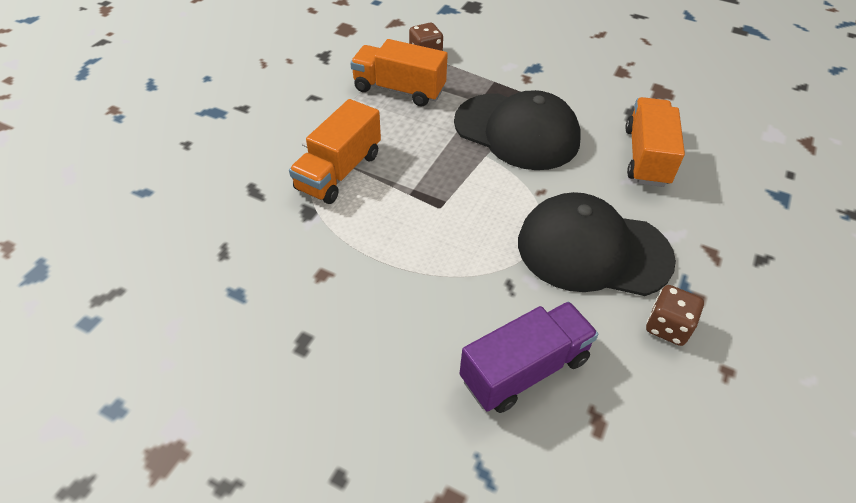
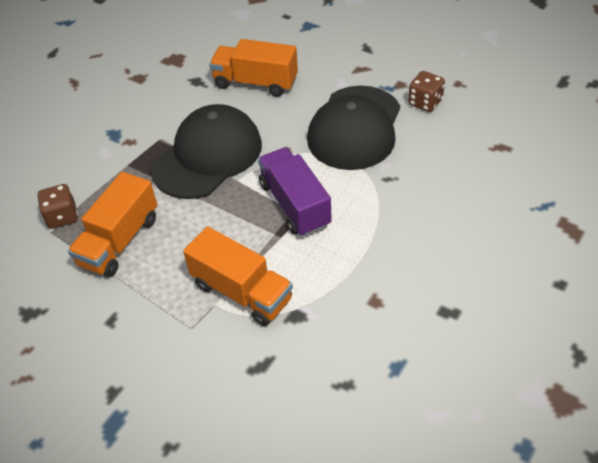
camera: 80 degrees left, 0 degrees up
purple truck [459,301,598,413] -> purple truck moved to [258,147,332,237]

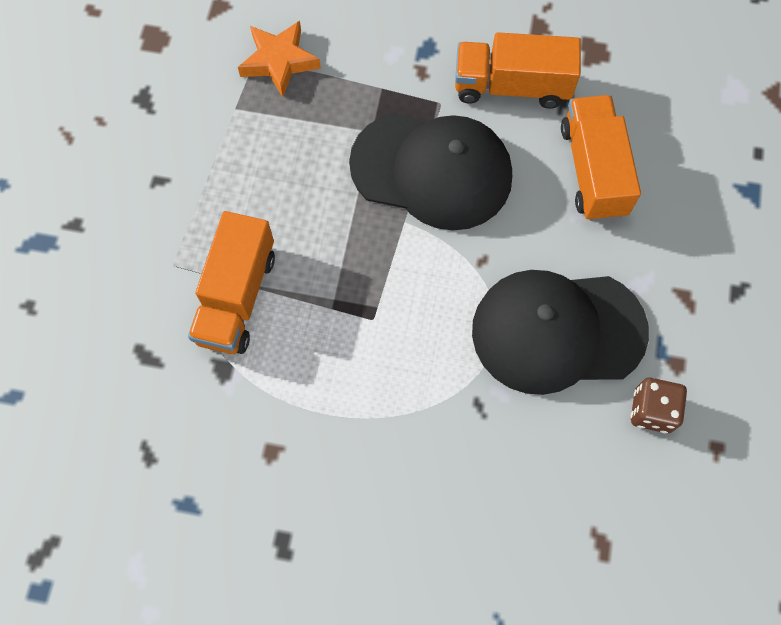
camera: 65 degrees right, 20 degrees up
brown dice [37,184,78,229] -> orange star [238,21,321,97]
orange truck [68,172,157,277] -> orange truck moved to [455,32,581,109]
purple truck [258,147,332,237] -> none

